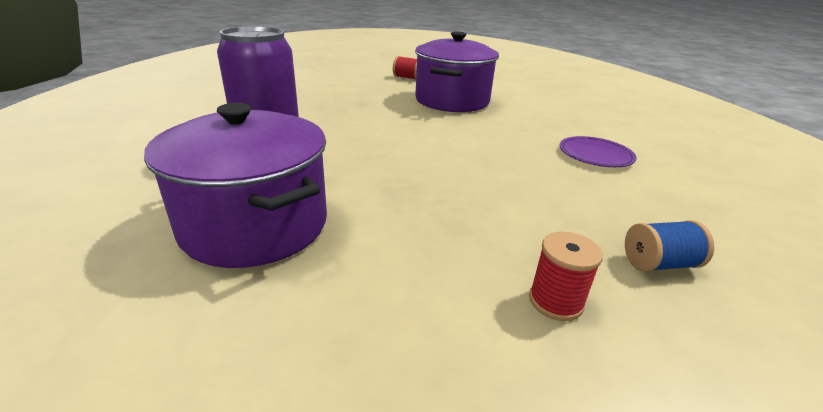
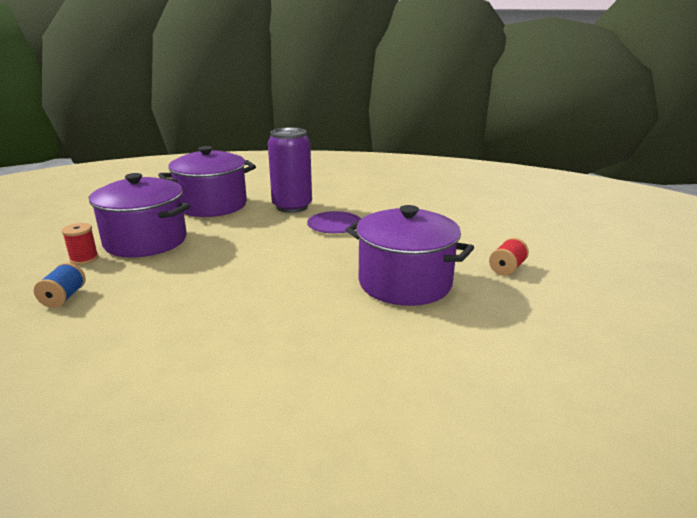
camera: 105 degrees right, 5 degrees down
purple plate [560,136,637,167] -> purple plate moved to [307,211,361,233]
none -> purple pot [89,173,190,258]

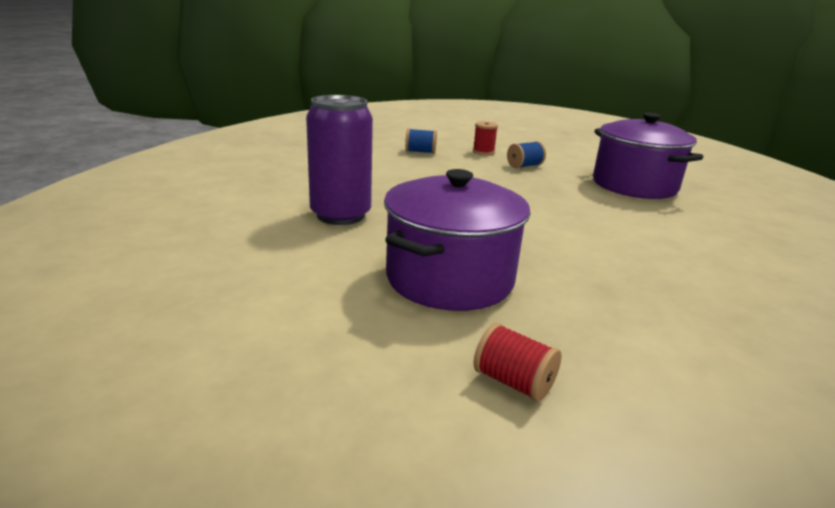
camera: 90 degrees right, 0 degrees up
purple pot [89,173,190,258] -> blue spool [507,141,546,168]
purple can [268,127,312,213] -> purple can moved to [306,95,373,225]
purple plate [307,211,361,233] -> none

